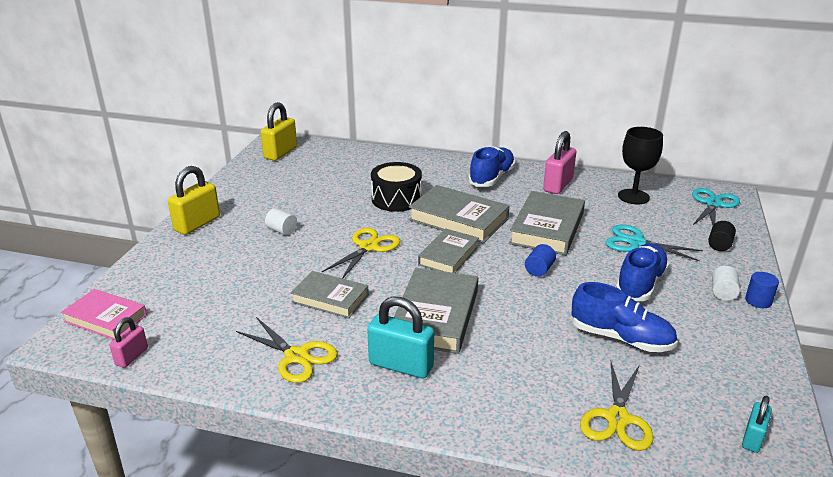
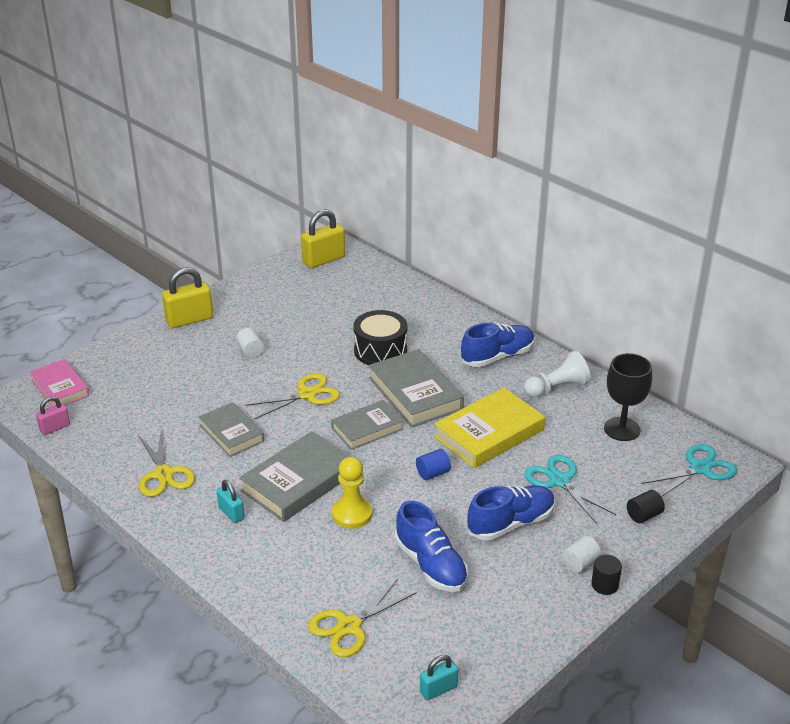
camera: 30 degrees right, 5 degrees up
turquoise padlock [367,296,434,379] -> turquoise padlock [216,480,244,523], size x0.57
grey book [509,191,585,255] -> yellow book [434,387,545,468]
pink padlock [543,131,576,194] -> white pawn [524,351,590,398]
blue cylinder [745,272,779,308] -> black cylinder [591,555,622,595]
none -> yellow pawn [332,457,372,529]

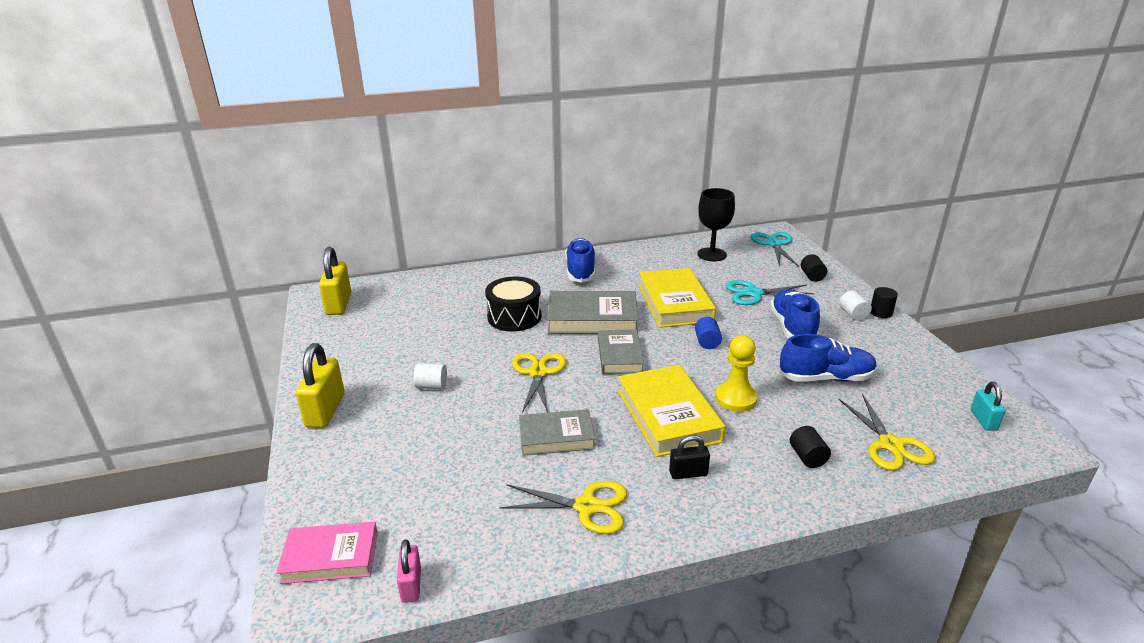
camera: 60 degrees left, 5 degrees down
turquoise padlock [216,480,244,523] -> black padlock [669,435,710,479]
grey book [239,431,352,522] -> yellow book [618,365,726,457]
white pawn [524,351,590,398] -> none
none -> black cylinder [790,426,831,468]

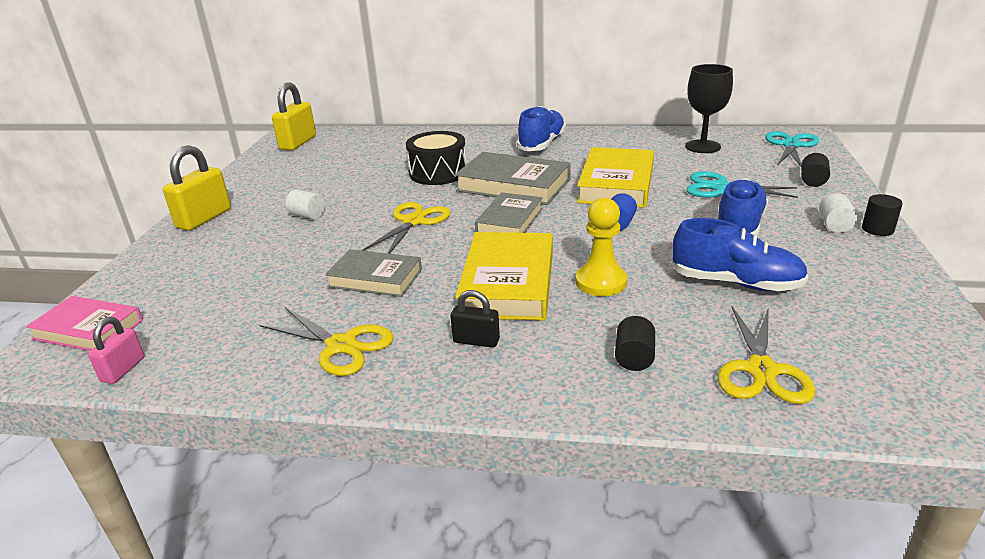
camera: 25 degrees right, 0 degrees up
turquoise padlock [971,382,1005,430] -> none

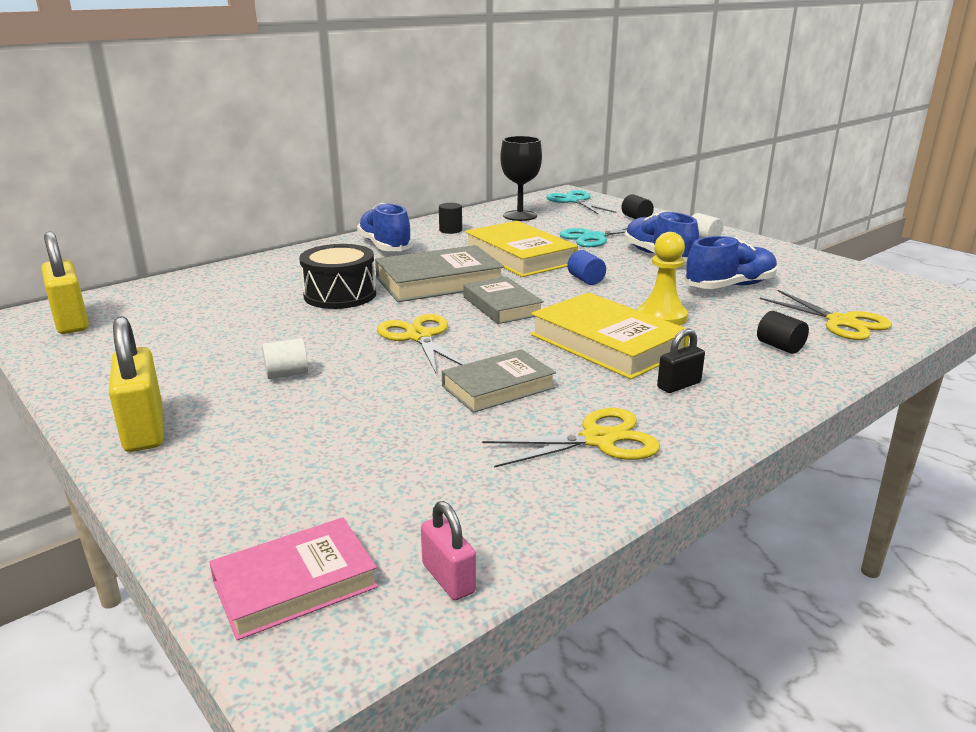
camera: 50 degrees left, 5 degrees down
black cylinder [862,194,903,236] -> black cylinder moved to [439,203,462,234]

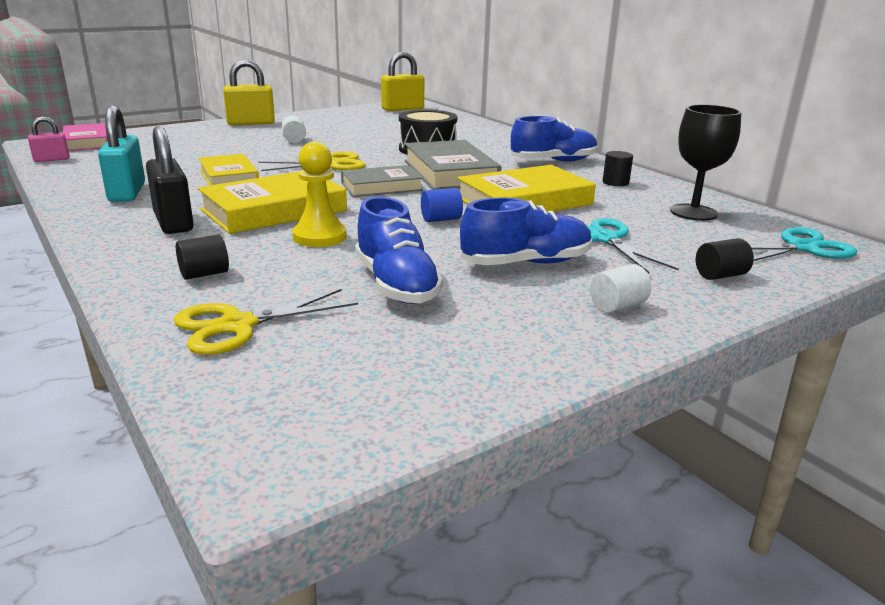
camera: 95 degrees right, 0 degrees up
grey book [442,349,556,413] -> yellow book [198,154,259,186]
yellow scissors [482,408,660,468] -> turquoise padlock [98,105,145,202]
black padlock [657,328,705,393] -> black padlock [146,126,194,234], size x1.76

